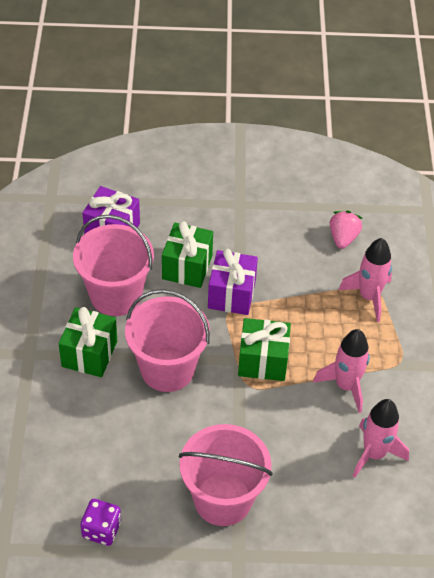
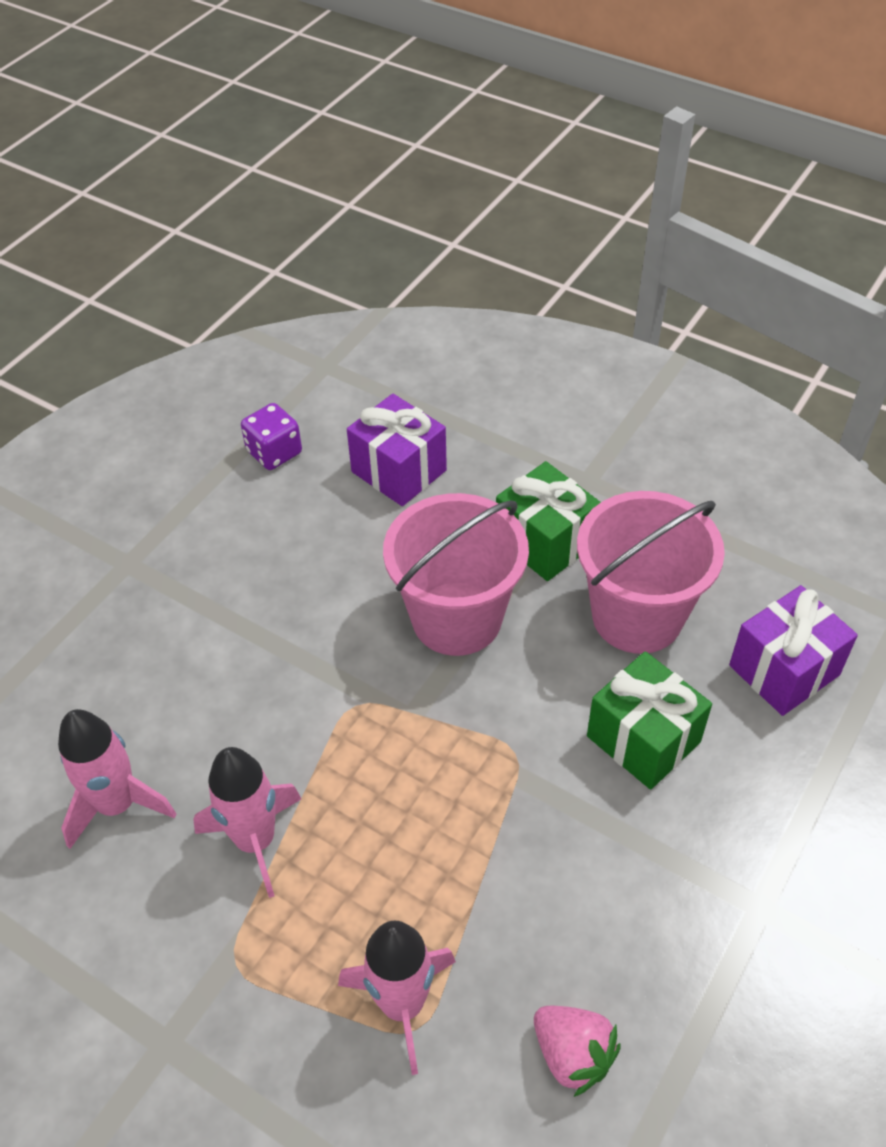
camera: 125 degrees right, 0 degrees up
pink bucket [179,424,273,526] -> none
purple gift [208,249,258,315] -> purple gift moved to [347,394,447,506]
green gift [238,318,291,381] -> none

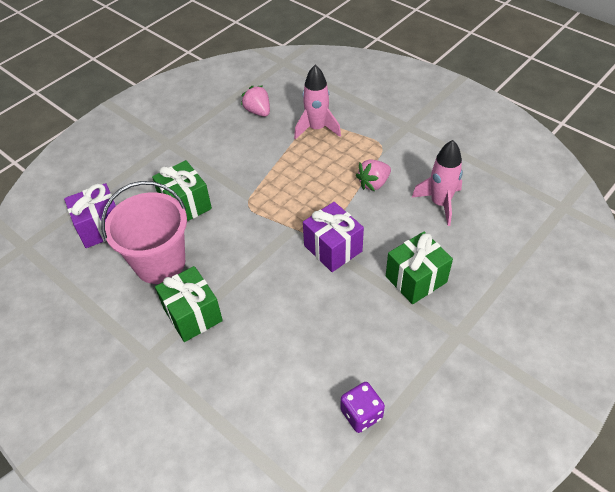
camera: 170 degrees left, 0 degrees up
pink rocket [193,747,301,898] -> pink strawberry [356,159,391,191]
purple gift [347,394,447,506] -> purple gift moved to [303,202,364,272]
pink bucket [383,493,529,656] -> none
none -> green gift [386,232,453,304]

